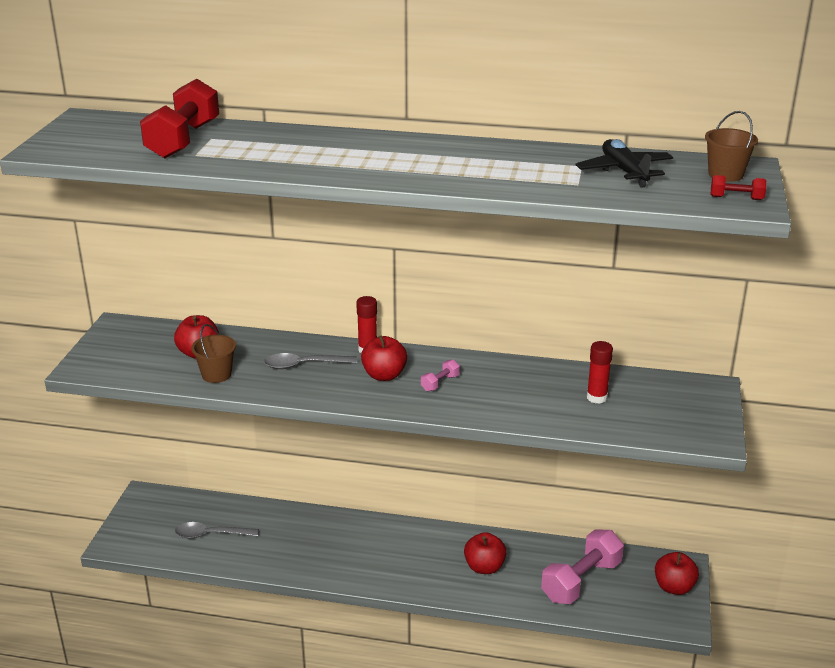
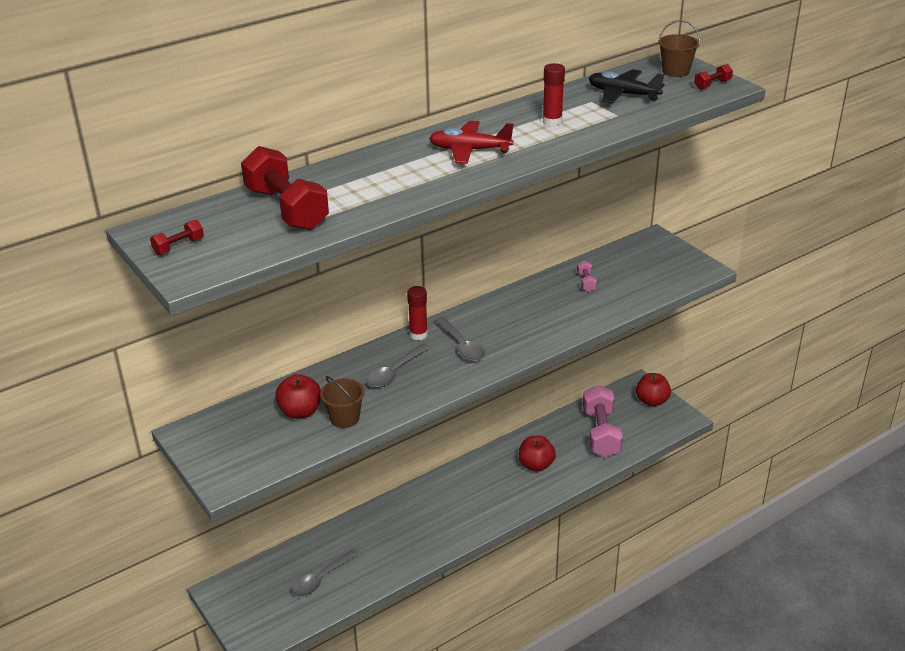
camera: 45 degrees left, 5 degrees up
red apple [361,336,407,381] -> grey spoon [435,317,485,361]
pink dumbbell [421,359,460,392] -> pink dumbbell moved to [577,260,597,292]
red glue stick [587,341,613,404] -> red glue stick moved to [543,63,565,126]
none -> red dumbbell [150,220,204,255]
none -> red plane [429,121,514,164]

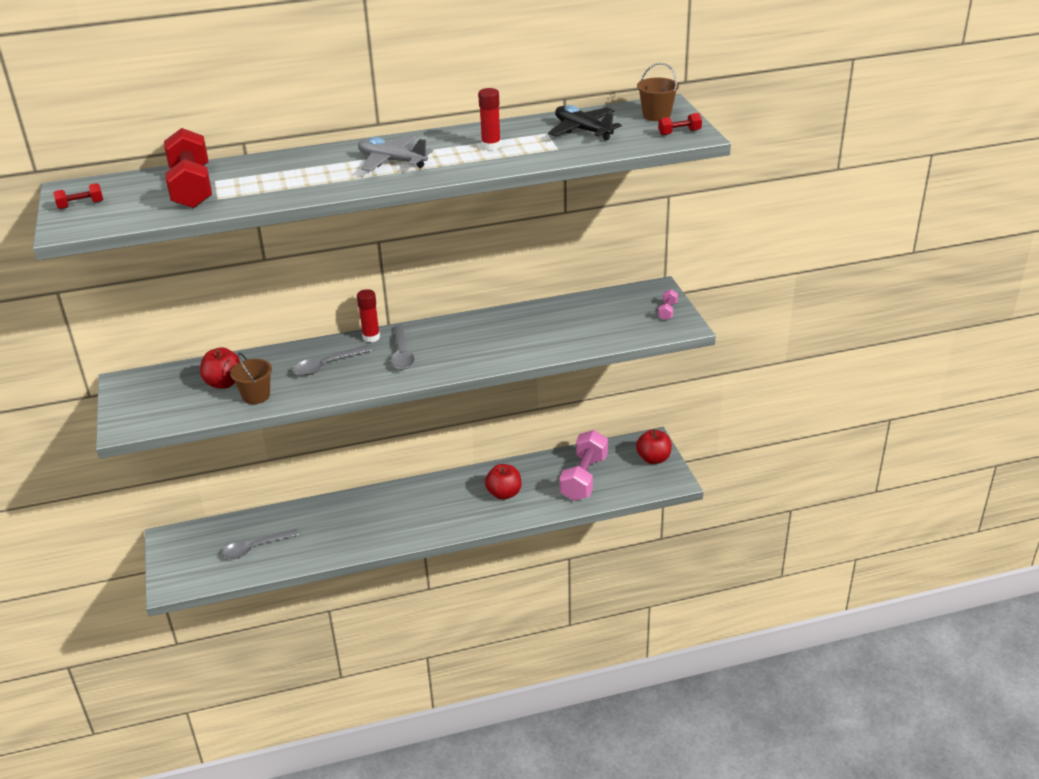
camera: 20 degrees right, 0 degrees up
red plane [429,121,514,164] -> grey plane [358,134,433,171]
pink dumbbell [577,260,597,292] -> pink dumbbell moved to [658,289,678,320]

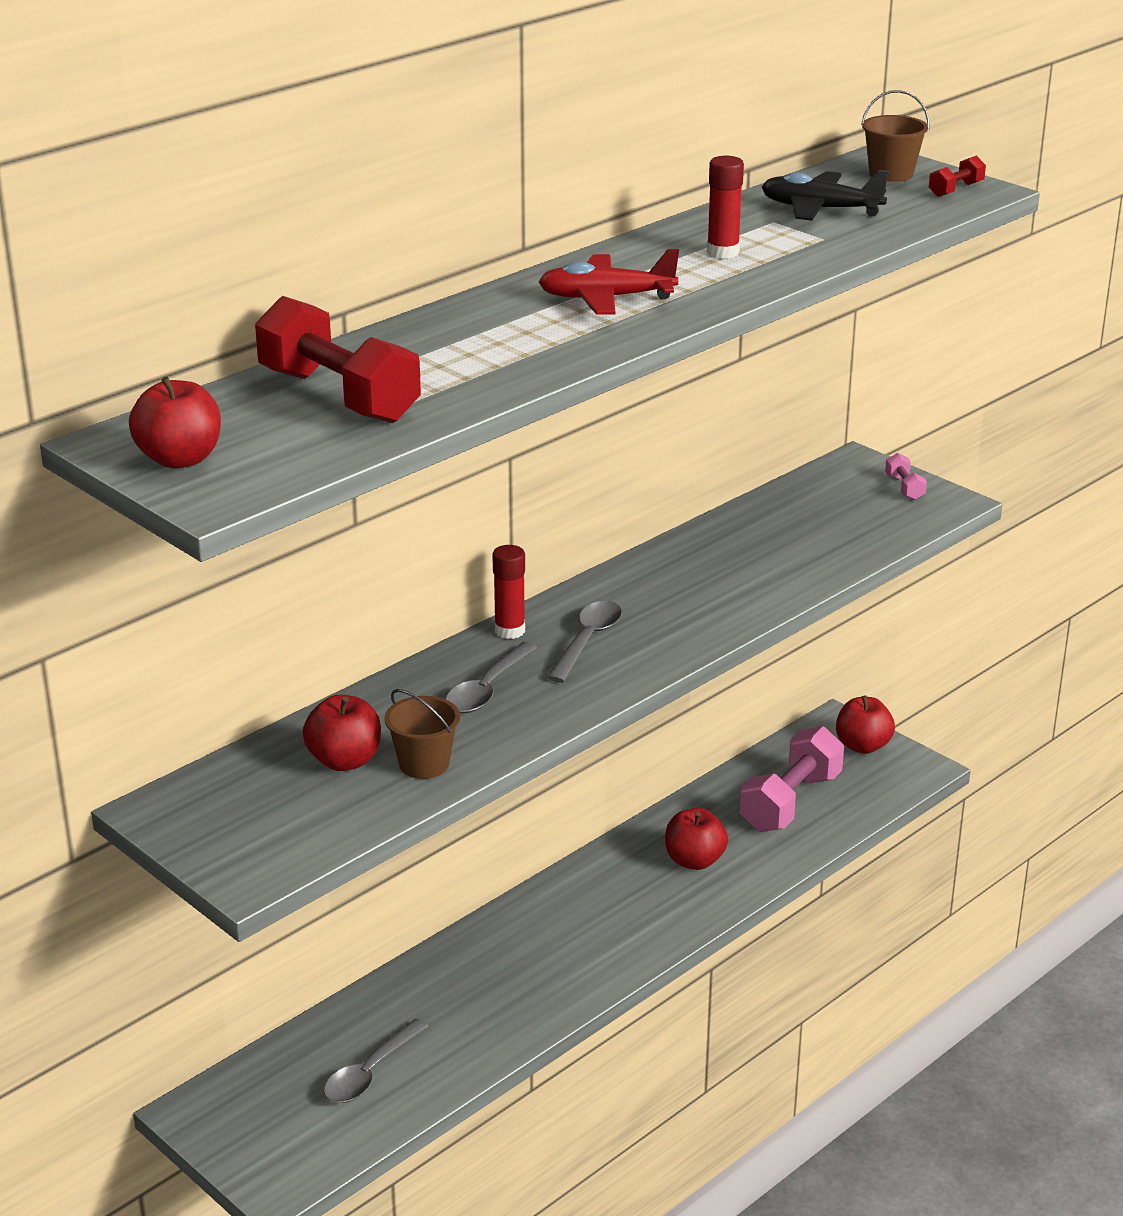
camera: 30 degrees left, 5 degrees down
red dumbbell [53,183,103,209] -> red apple [129,377,221,469]
grey plane [358,134,433,171] -> red plane [539,249,679,315]
grey spoon [391,325,415,370] -> grey spoon turned 120 degrees counterclockwise [547,601,622,683]
pink dumbbell [559,430,608,501] -> pink dumbbell turned 45 degrees clockwise [739,726,844,832]

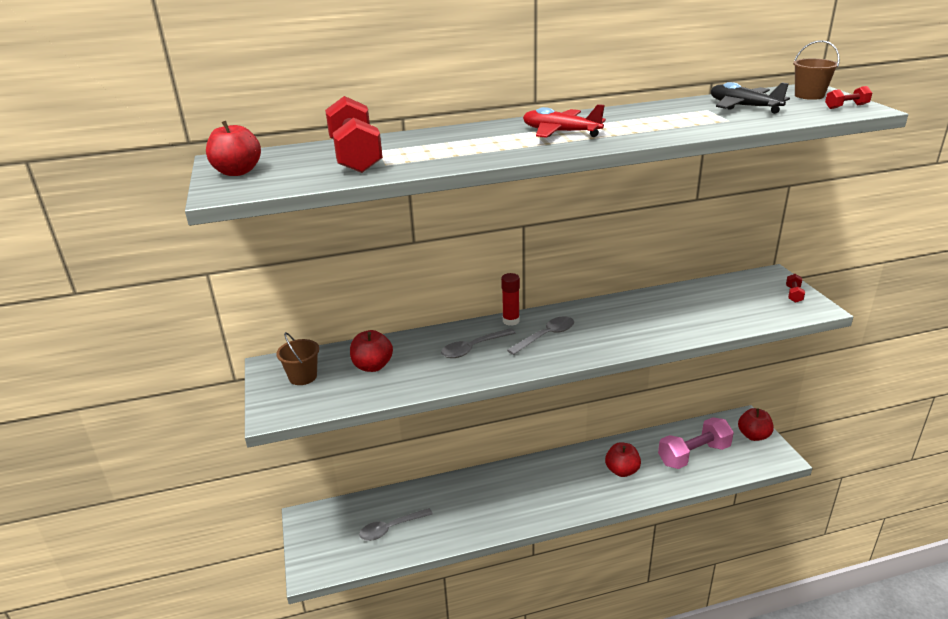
camera: 30 degrees right, 0 degrees up
brown bucket [384,689,460,779] -> brown bucket moved to [276,332,319,385]
red glue stick [707,156,744,259] -> none
pink dumbbell [885,453,927,500] -> red dumbbell [786,274,805,303]

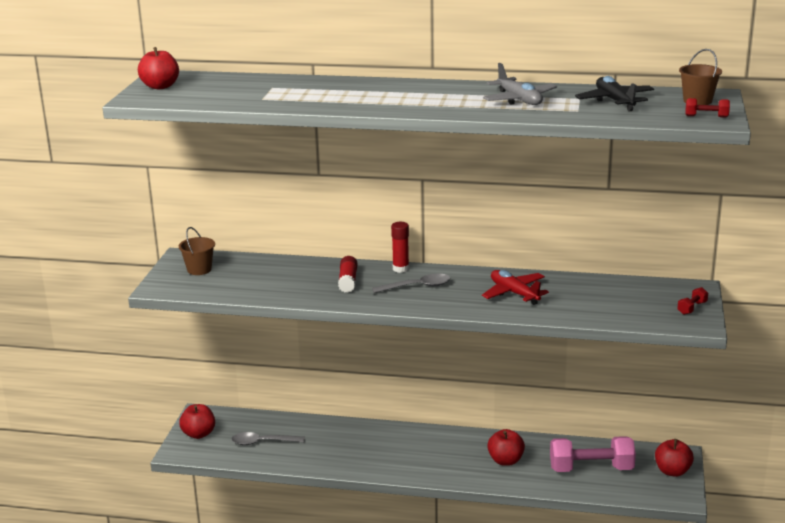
camera: 25 degrees right, 5 degrees down
red dumbbell [325,96,383,173] -> none
red apple [350,330,393,372] -> red apple moved to [179,404,215,439]
grey spoon [441,328,516,358] -> red glue stick [338,256,357,293]
red plane [523,104,606,138] -> red plane moved to [482,270,549,305]
none -> grey plane [483,63,557,105]

